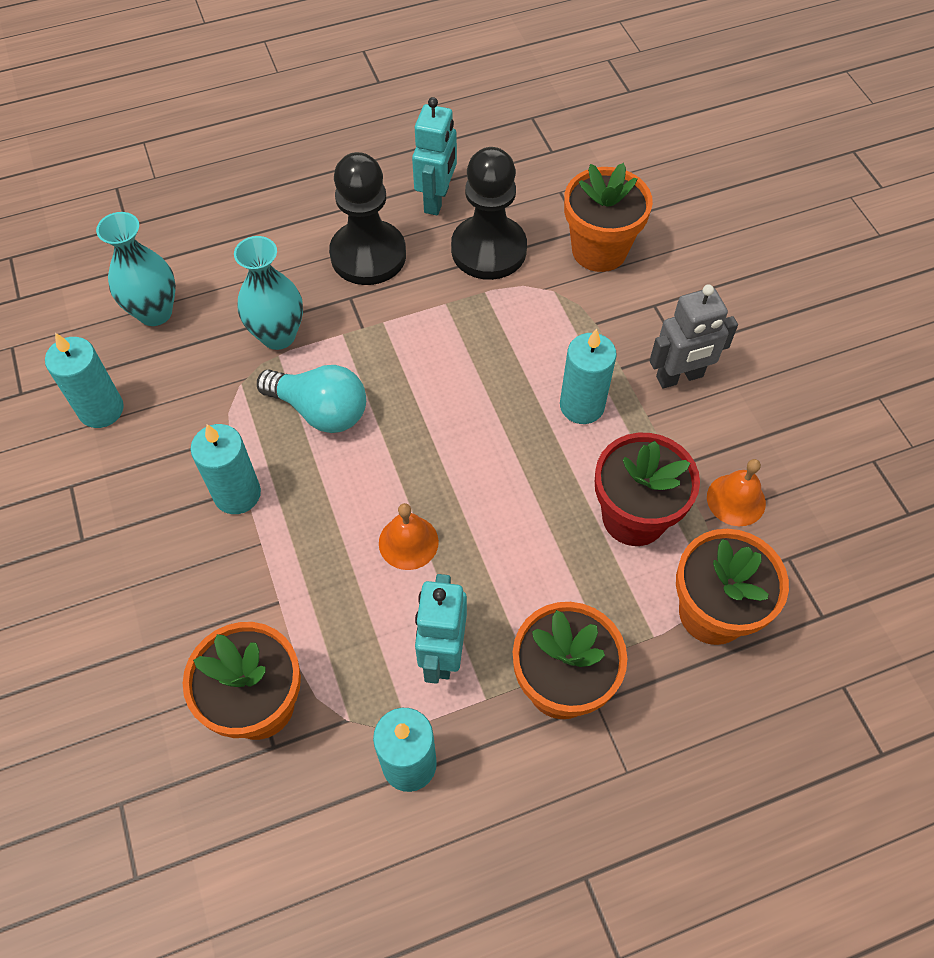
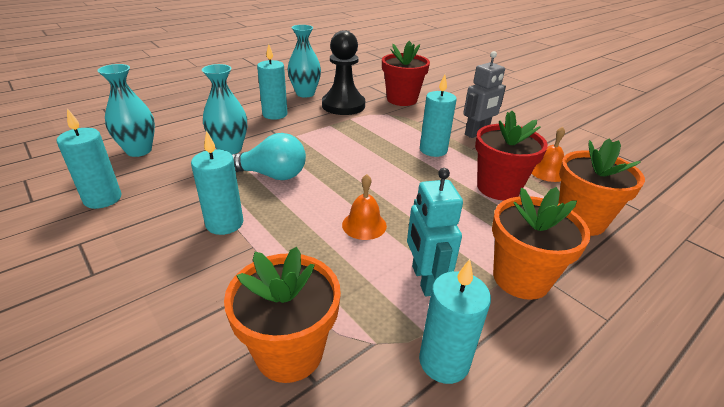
camera: 20 degrees left, 25 degrees down
black pawn [329,152,406,285] -> turquoise candle [257,44,288,120]
turquoise robot [412,97,457,215] -> turquoise vase [288,25,321,98]
orange flower pot [564,163,653,272] -> red flower pot [382,41,430,106]

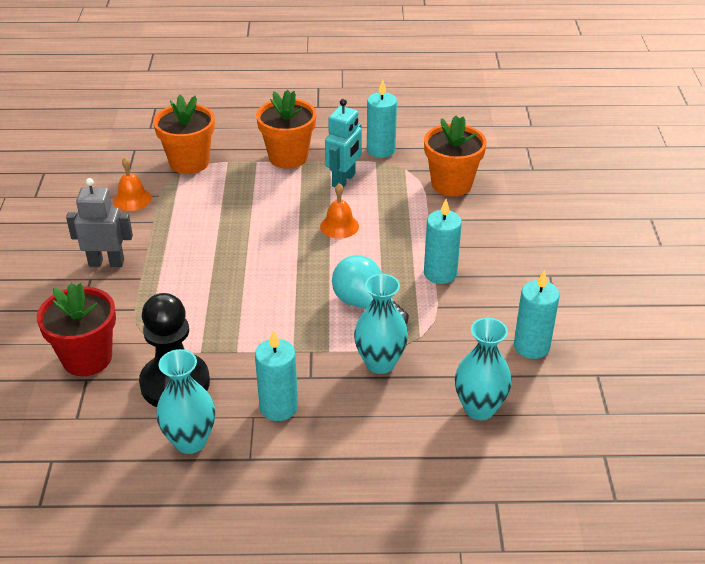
camera: 140 degrees left, 5 degrees up
turquoise candle [420,74,457,157] -> none
red flower pot [475,111,548,200] -> none

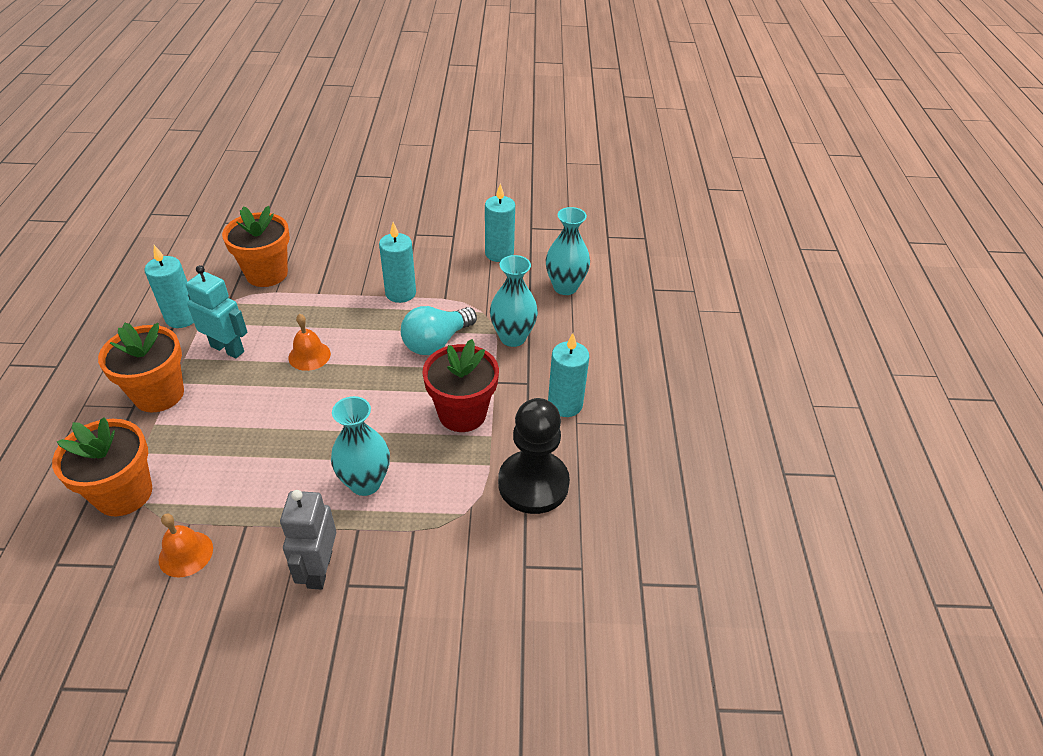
camera: 90 degrees left, 5 degrees up
red flower pot [37,283,116,376] -> red flower pot moved to [422,339,499,432]
turquoise vase [156,349,215,454] -> turquoise vase moved to [331,396,390,496]

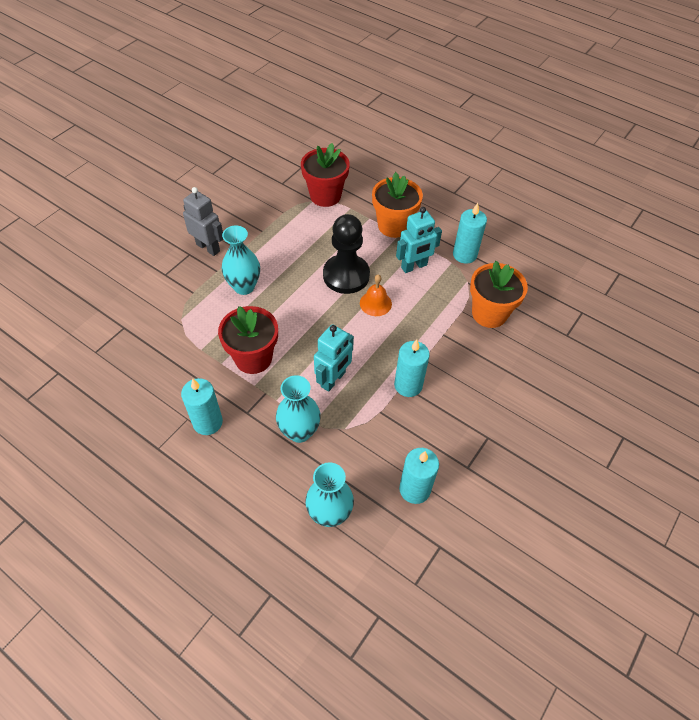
camera: 125 degrees right, 10 degrees up
orange flower pot [52,417,152,516] -> red flower pot [301,143,350,207]
orange bell [159,513,213,577] -> none
turquoise light bulb [401,306,477,355] -> turquoise robot [314,324,354,392]
black pawn [498,398,570,514] -> black pawn moved to [323,214,370,294]

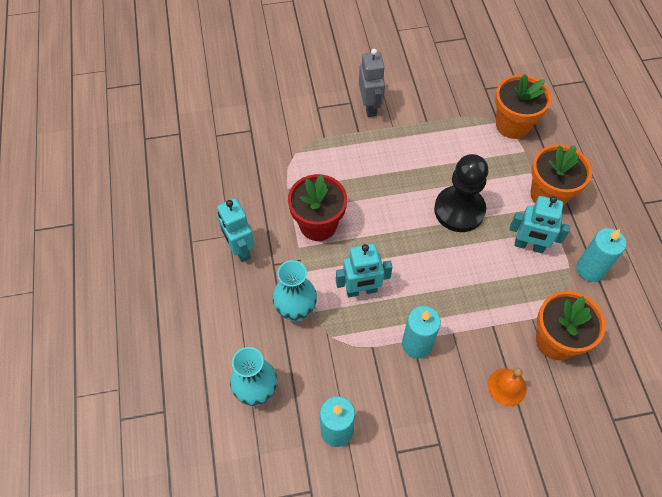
camera: 45 degrees right, 5 degrees up
turquoise candle [181,378,223,435] -> turquoise robot [217,198,255,262]
turquoise vase [222,225,260,295] -> none
red flower pot [301,143,350,207] -> orange flower pot [495,74,551,139]
orange bell [360,274,392,316] -> orange bell moved to [488,368,527,406]

